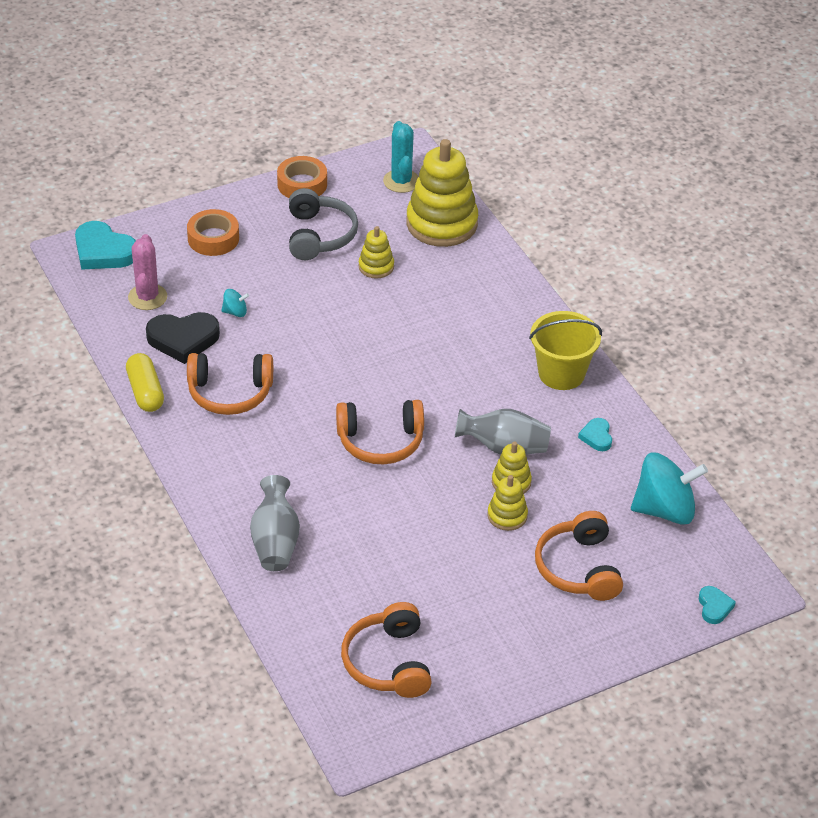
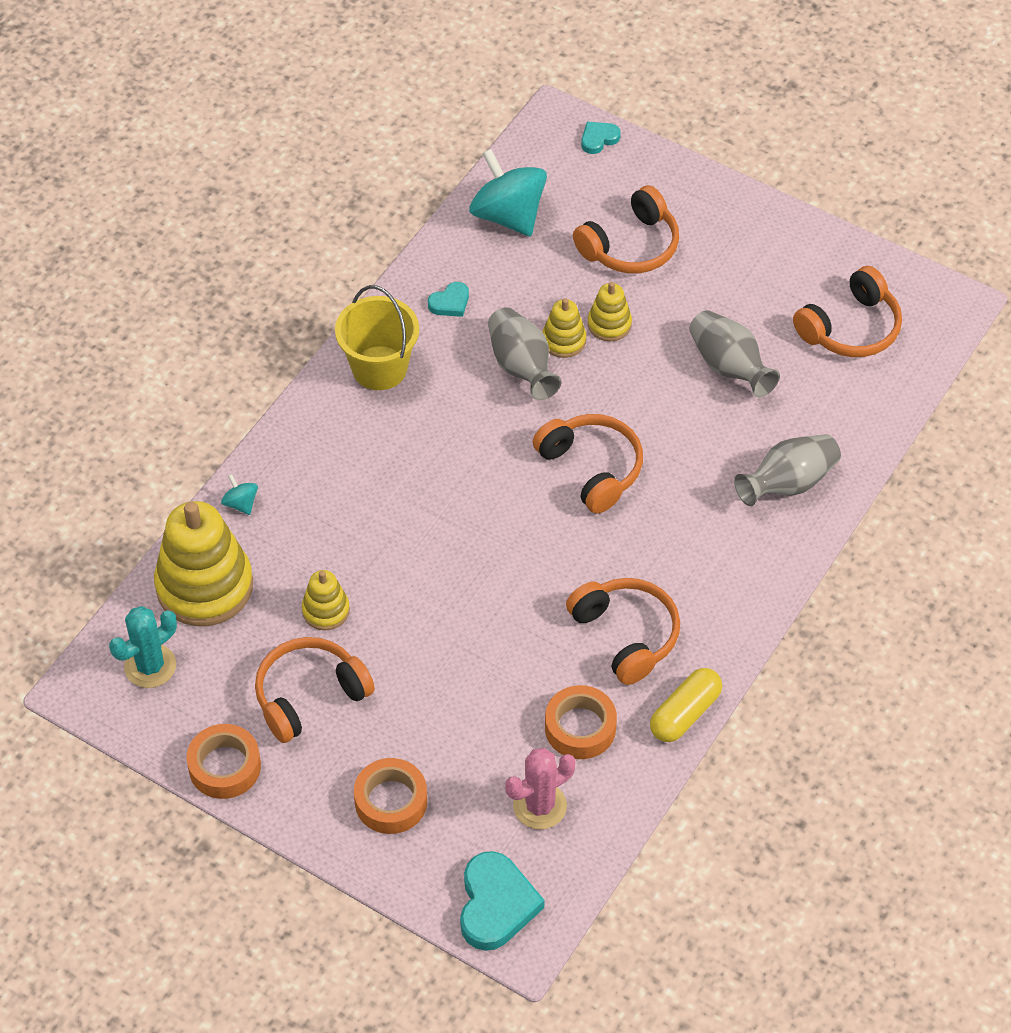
camera: 120 degrees left, 10 degrees up
black heart [146,312,220,364] -> orange tape [545,685,617,759]
turquoise spinning top [221,289,249,317] -> turquoise spinning top moved to [221,474,258,515]
grey headphones [289,188,358,260] -> orange headphones [255,637,375,743]
none -> grey vase [689,310,780,397]

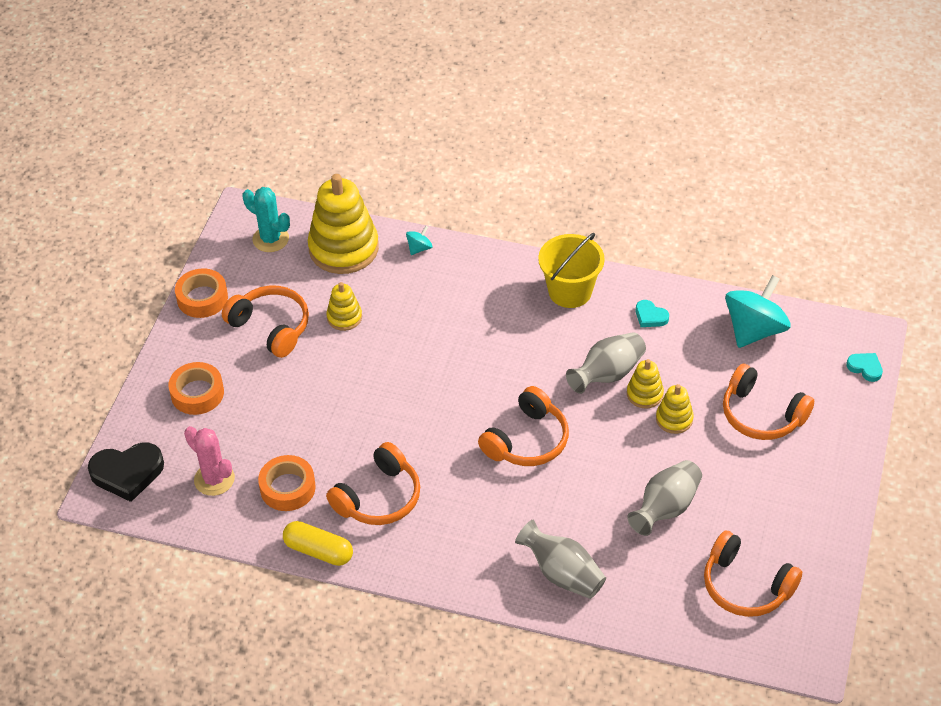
camera: 75 degrees right, 5 degrees down
turquoise heart [460,851,545,951] -> black heart [88,443,164,502]

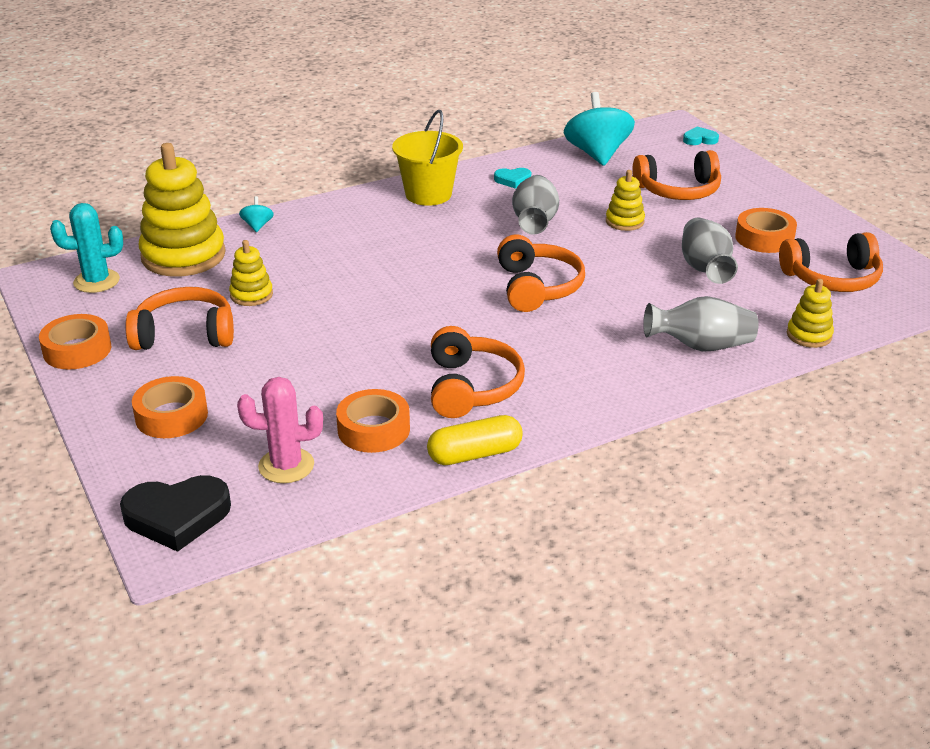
camera: 45 degrees left, 15 degrees down
black heart [88,443,164,502] -> black heart turned 45 degrees clockwise [120,475,231,552]
yellow stacking toy [627,359,664,408] -> yellow stacking toy moved to [787,279,834,348]
none -> orange tape [735,208,797,253]

